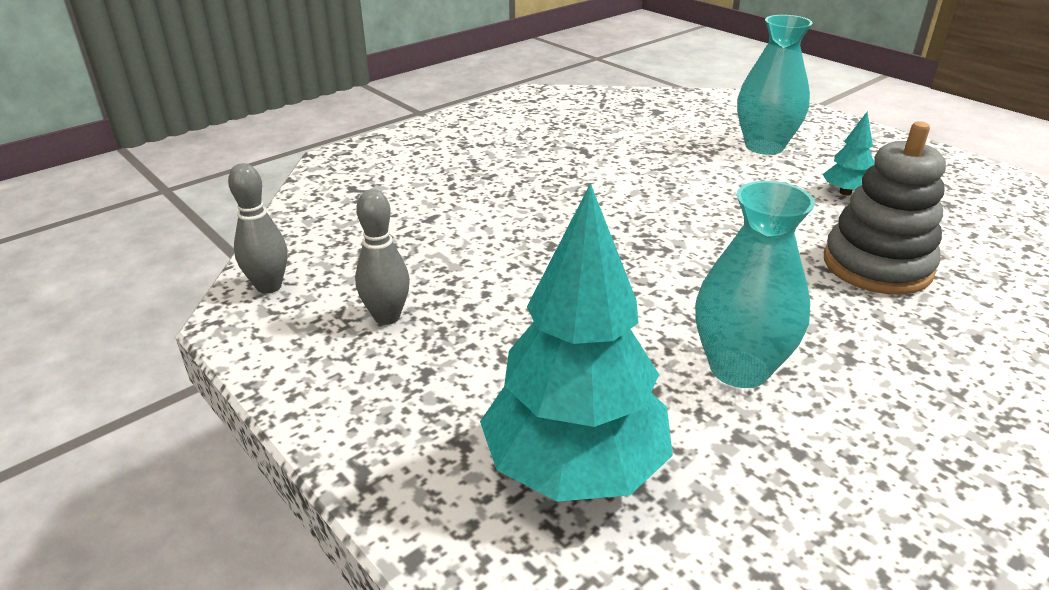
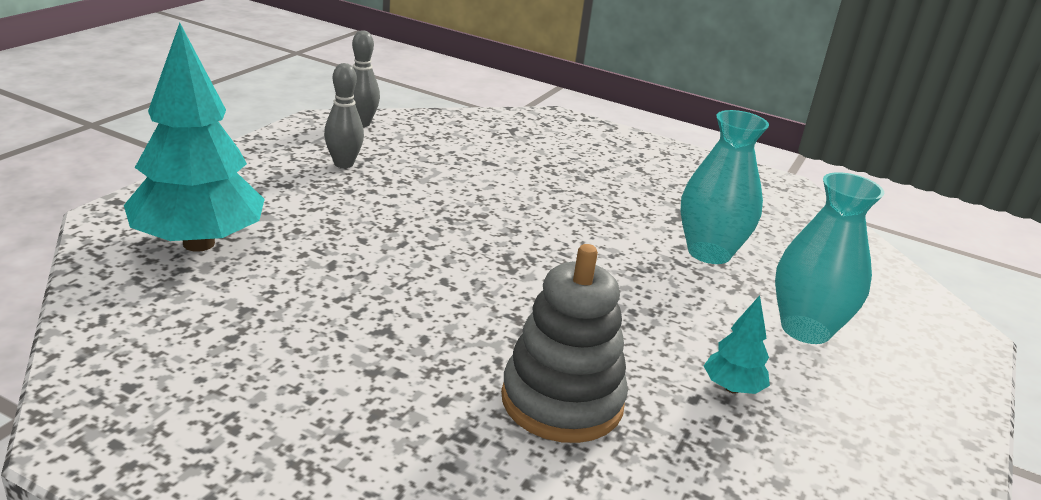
camera: 65 degrees right, 5 degrees down
turquoise vase [695,181,815,388] -> turquoise vase moved to [681,110,769,264]

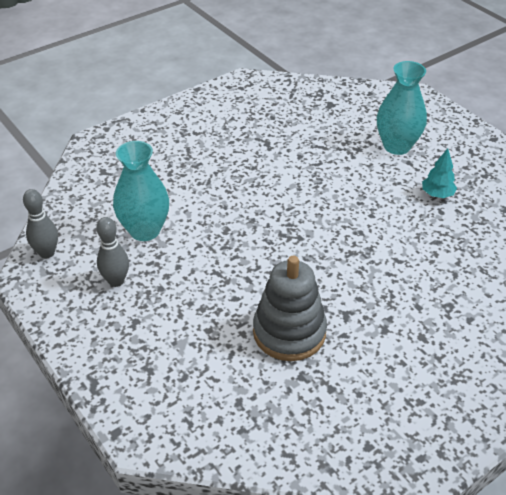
camera: 60 degrees left, 15 degrees up
turquoise tree [124,23,265,252] -> none
grey stacking toy [501,244,628,443] -> grey stacking toy moved to [253,256,327,361]
turquoise vase [681,110,769,264] -> turquoise vase moved to [113,141,169,241]

